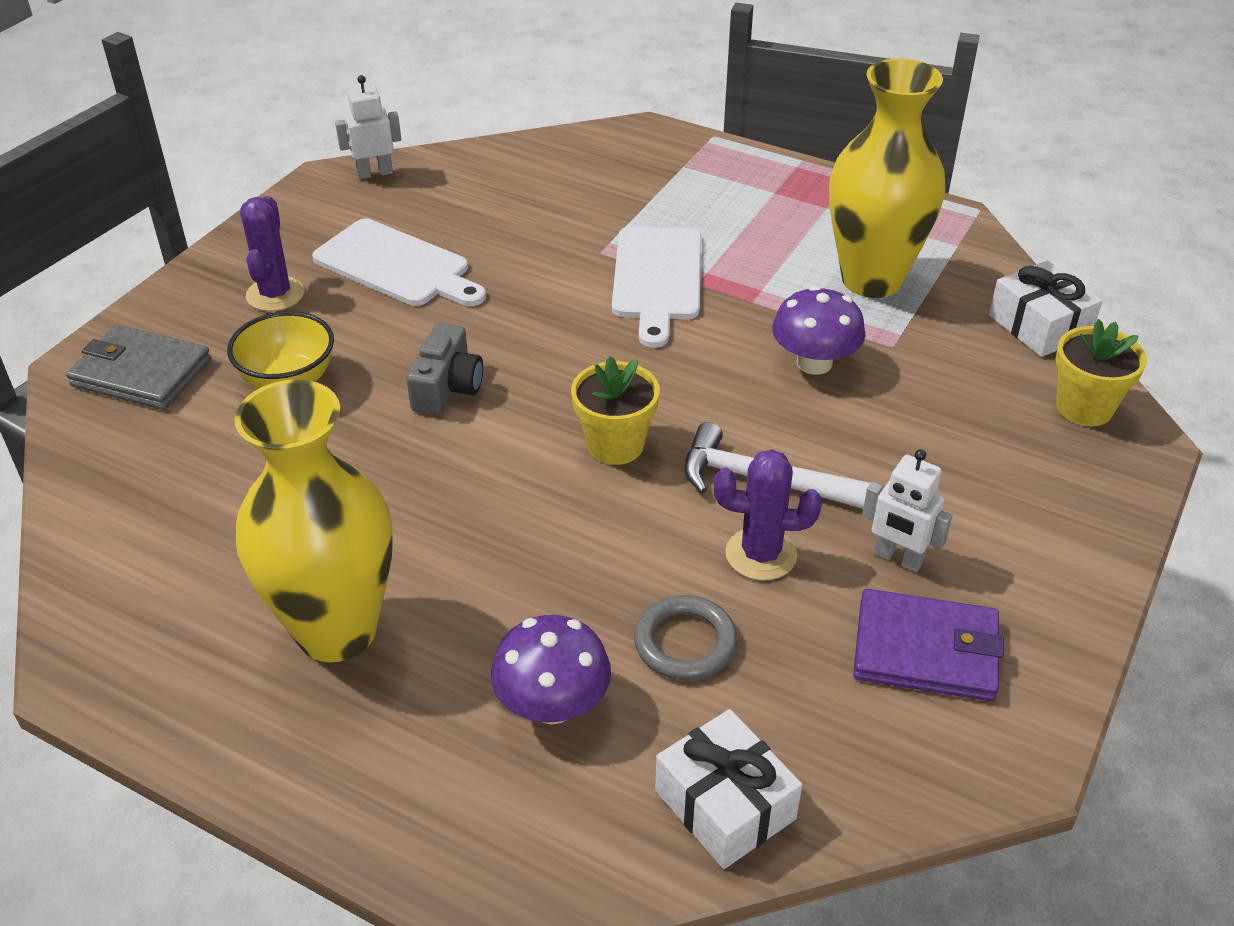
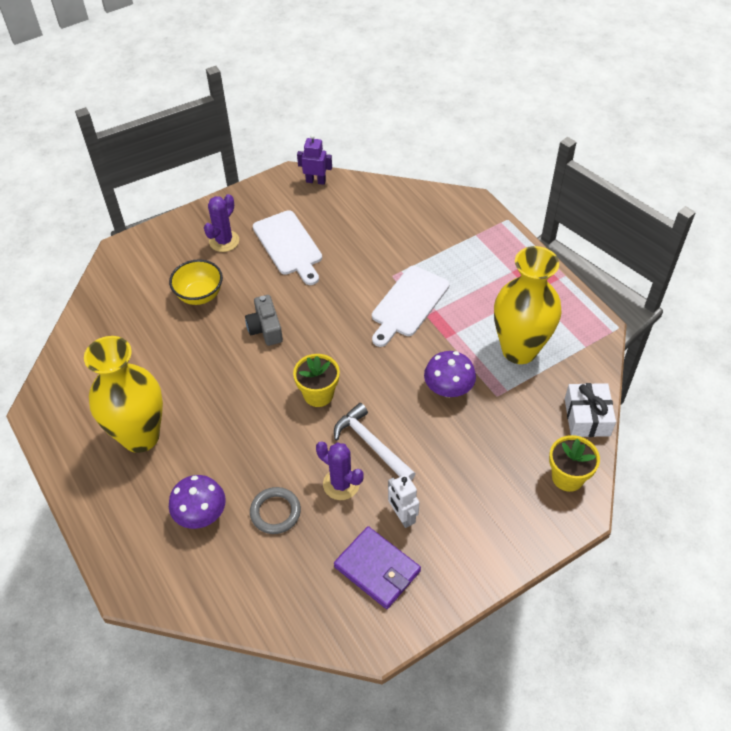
camera: 30 degrees right, 10 degrees up
grey wallet [66,325,211,410] -> none
white robot [335,75,401,179] -> purple robot [297,134,332,185]
grey camera [406,323,483,415] -> grey camera turned 120 degrees clockwise [245,295,283,346]
white gift [655,709,802,869] -> none

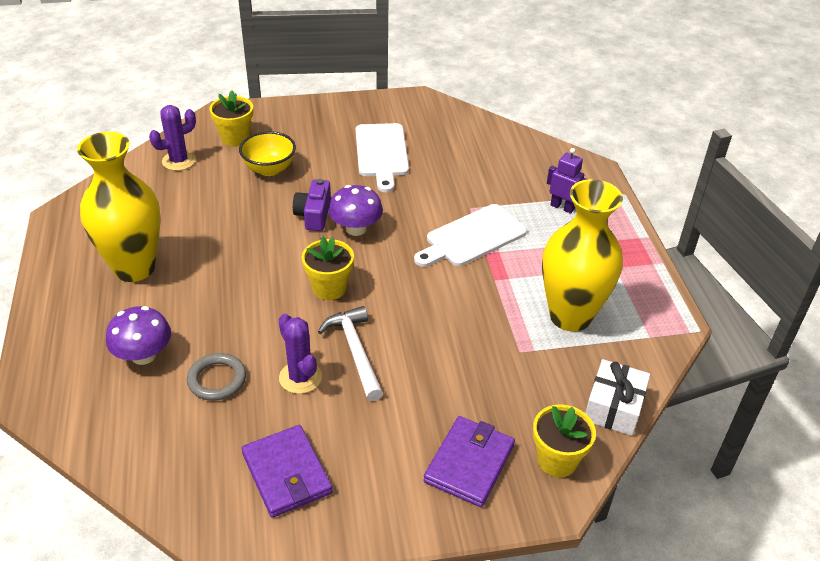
camera: 20 degrees right, 10 degrees down
purple cactus [204,194,239,252] -> purple cactus moved to [149,105,196,171]
grey camera [245,295,283,346] -> purple camera [293,179,331,231]
purple robot [297,134,332,185] -> purple robot moved to [547,148,588,214]
white robot [388,474,419,528] -> none
purple mushroom [424,351,476,397] -> purple mushroom moved to [328,185,383,236]
none -> yellow flower pot [209,90,253,147]
none -> purple wallet [423,416,515,507]

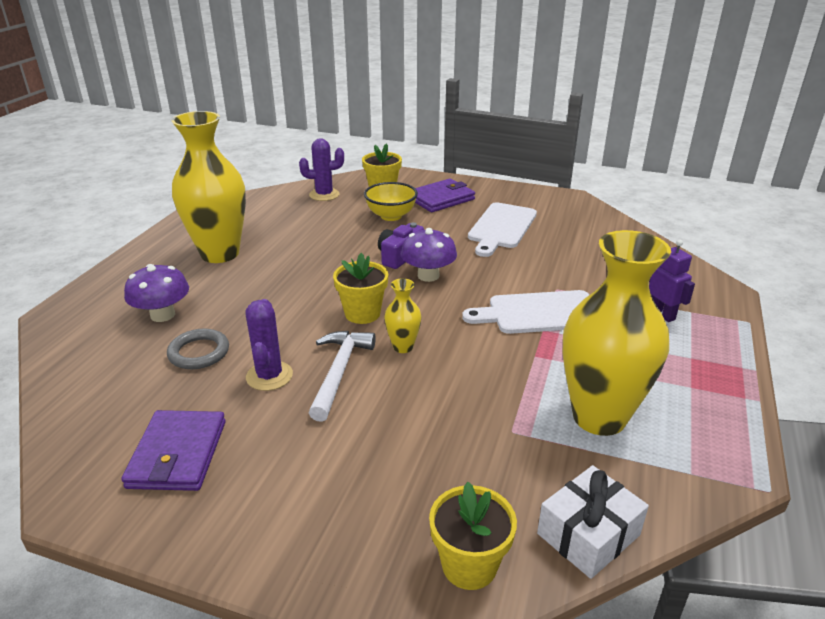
camera: 30 degrees right, 10 degrees down
purple wallet [423,416,515,507] -> purple wallet moved to [415,179,475,212]
none -> yellow vase [384,278,421,353]

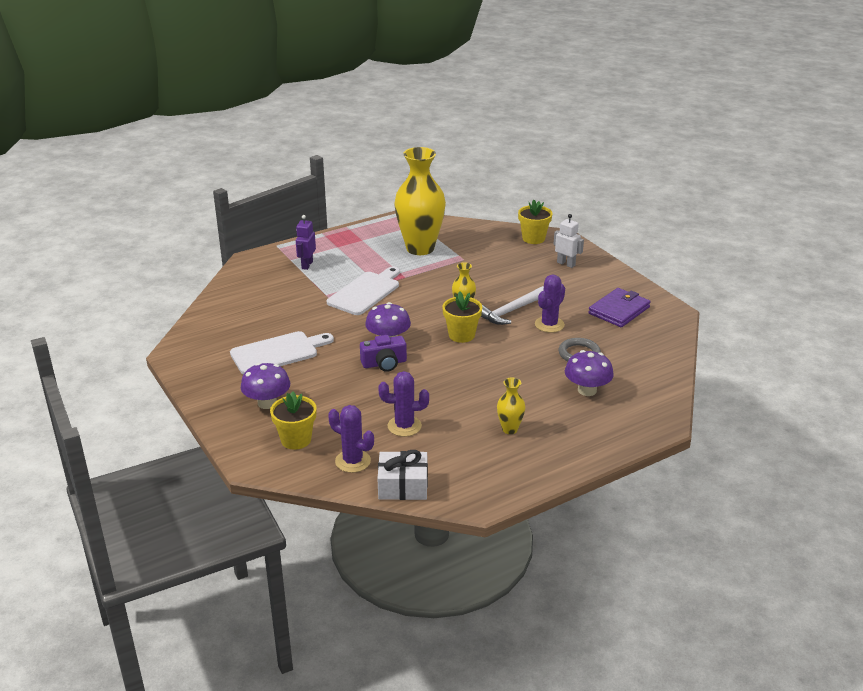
camera: 140 degrees left, 0 degrees up
yellow vase [172,111,246,263] -> yellow vase [497,378,526,434], size x0.43
yellow bowl [364,182,418,221] -> none
purple wallet [415,179,475,212] -> purple mushroom [241,363,290,409]
white cutting board [462,290,589,334] -> white cutting board turned 90 degrees counterclockwise [327,267,400,315]
white gift [537,465,649,579] -> white gift moved to [377,450,428,500]
none -> purple cactus [378,371,429,437]
none -> white robot [554,214,584,268]

